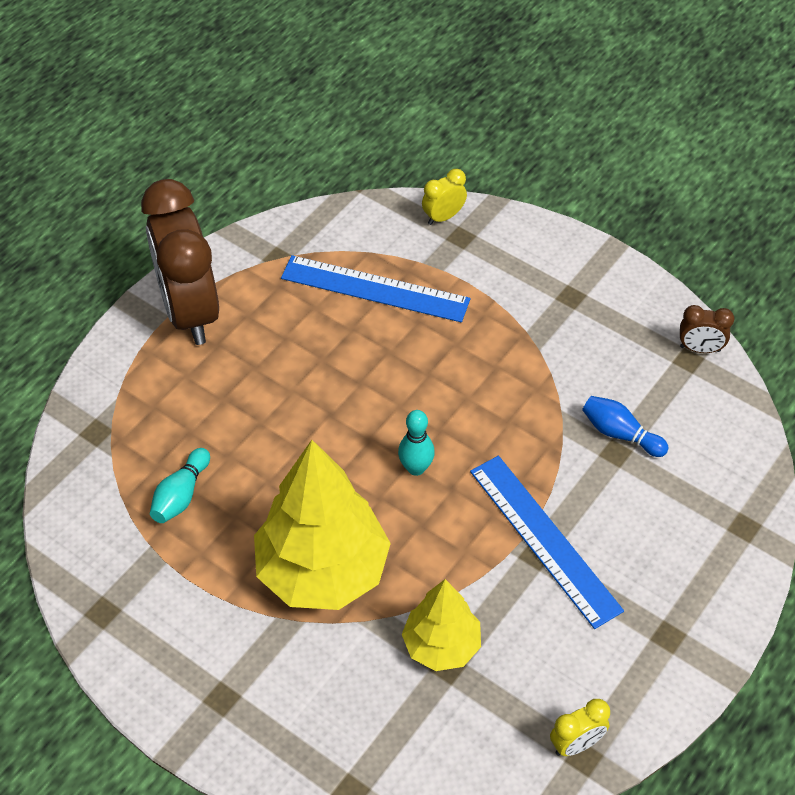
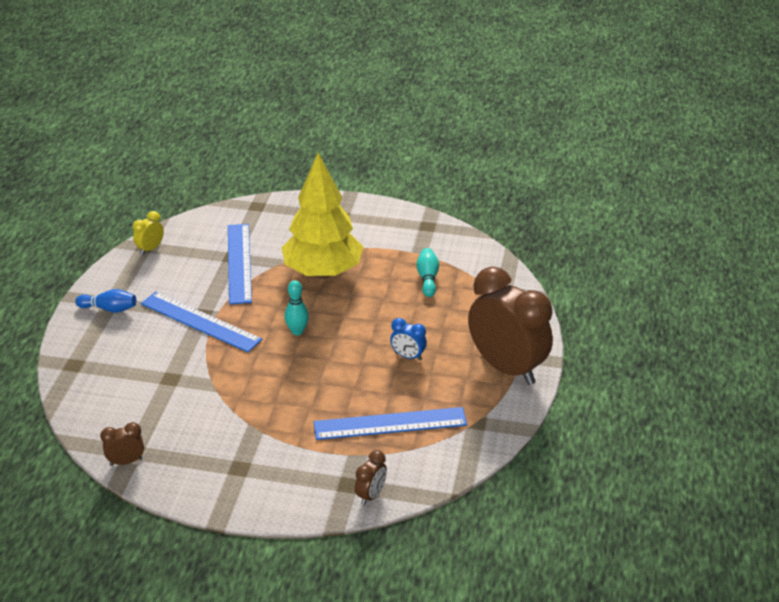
camera: 155 degrees right, 15 degrees down
yellow tree [402,579,481,671] -> blue ruler [228,224,252,304]
yellow clock [422,169,467,225] -> brown clock [355,450,387,505]
blue bowling pin [582,396,669,457] -> blue bowling pin moved to [75,289,136,313]
none -> blue clock [390,318,427,361]

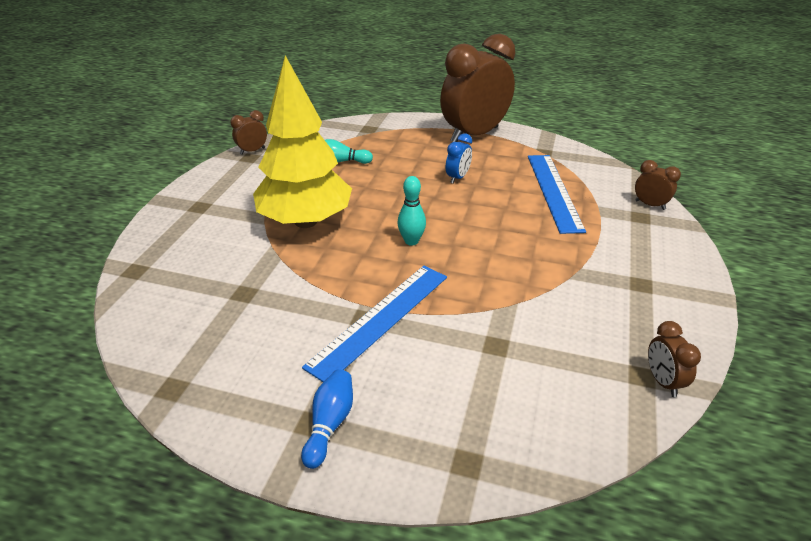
camera: 85 degrees left, 0 degrees up
yellow clock [133,211,164,255] -> none
blue ruler [228,224,252,304] -> none
none -> brown clock [230,110,267,155]

